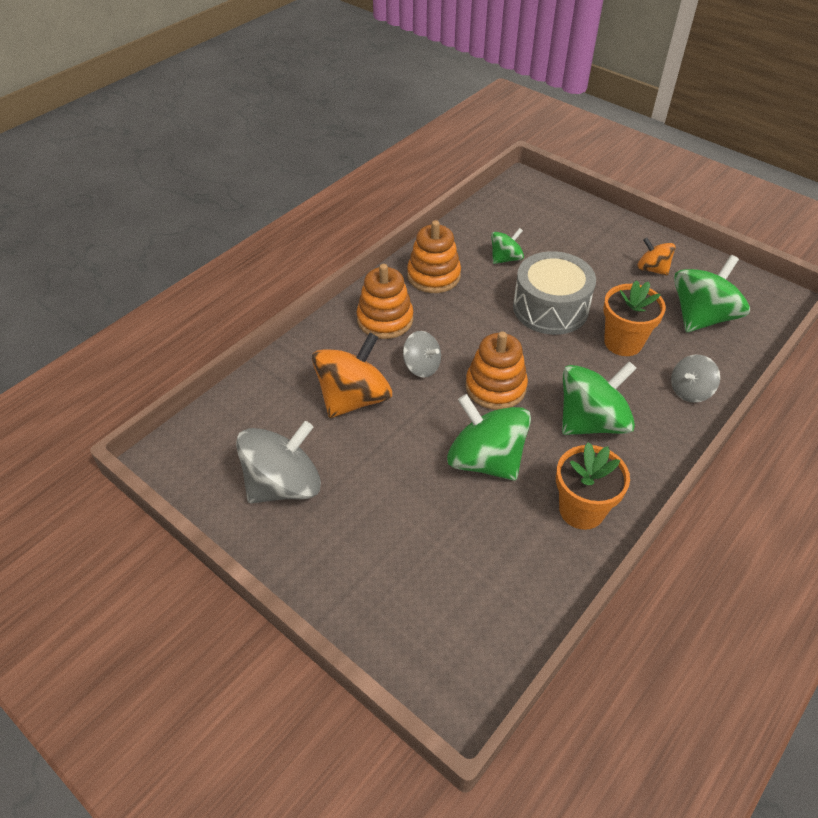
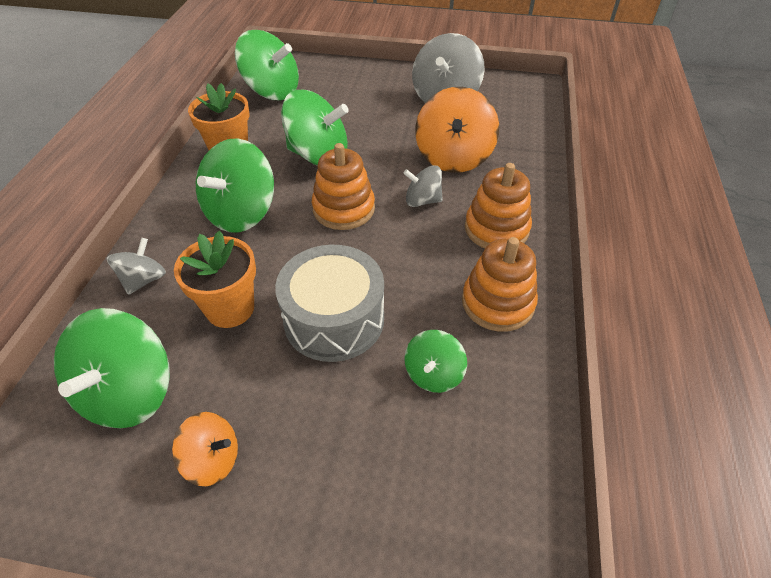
camera: 150 degrees right, 0 degrees up
none -> green spinning top [235,30,299,100]

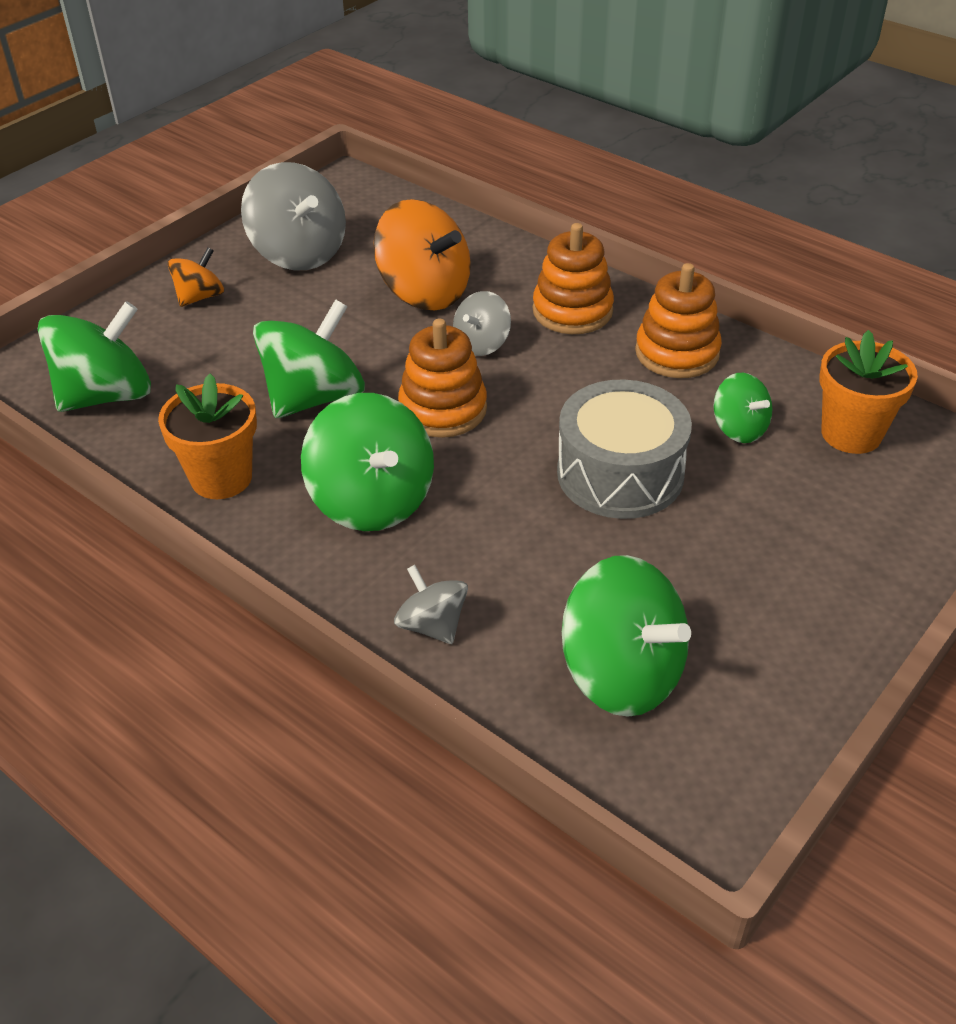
camera: 60 degrees left, 5 degrees down
orange spinning top [172,412,238,486] -> orange spinning top moved to [168,247,224,307]
orange flower pot [174,231,256,328] -> orange flower pot moved to [819,330,918,454]

